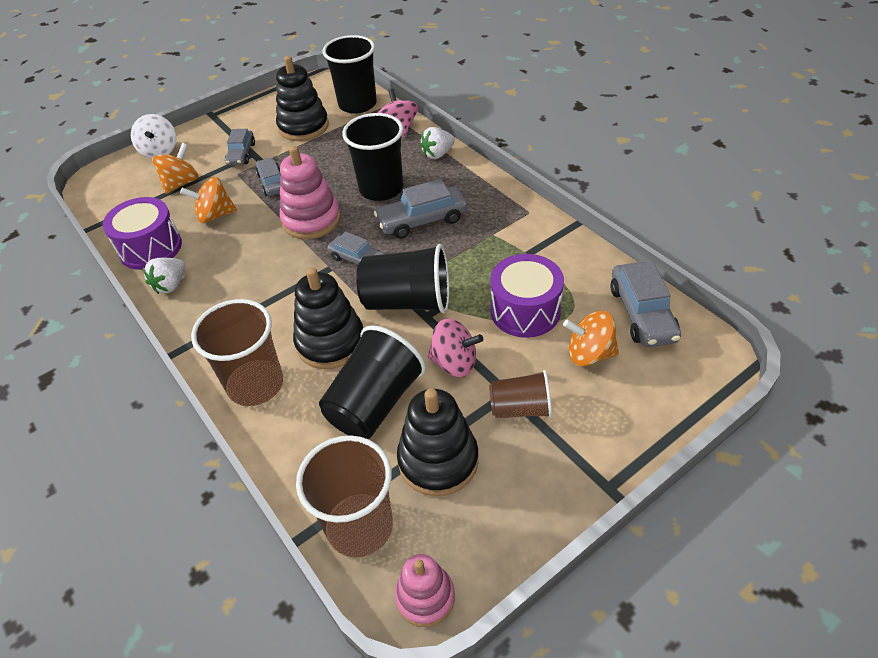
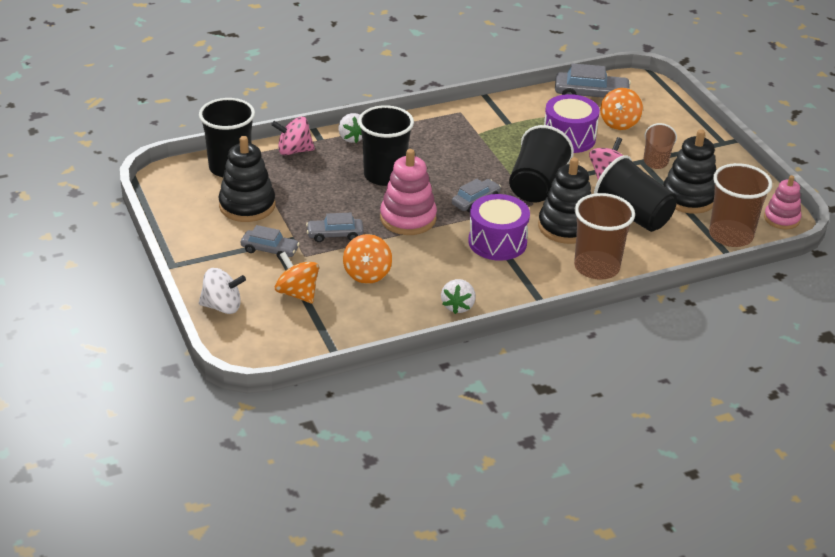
camera: 80 degrees left, 10 degrees down
purple drum [103,197,182,270] -> purple drum moved to [468,194,530,261]
white strawberry [143,258,185,294] -> white strawberry turned 60 degrees clockwise [441,279,476,314]
grey car [374,179,467,239] -> none

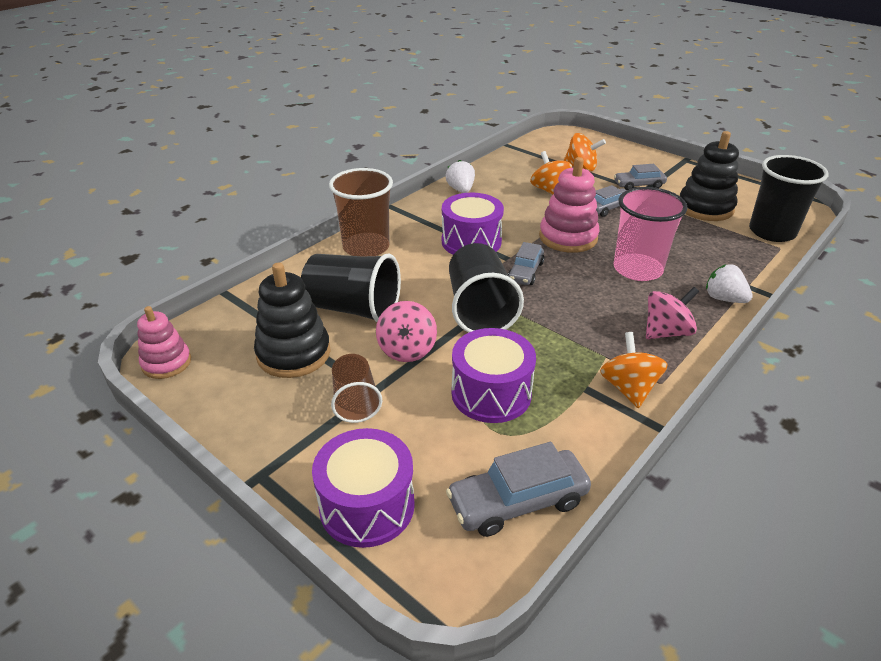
camera: 155 degrees right, 0 degrees up
white spinning top [199,268,246,314] -> none
pink spinning top [271,117,315,155] -> pink spinning top moved to [646,287,699,339]
black cup [358,105,414,186] -> pink cup [614,187,688,281]
black stacking toy [538,157,591,244] -> none
orange spinning top [600,88,643,130] -> orange spinning top moved to [600,332,668,408]
brown cup [709,163,772,247] -> none
none -> purple drum [312,428,415,548]

